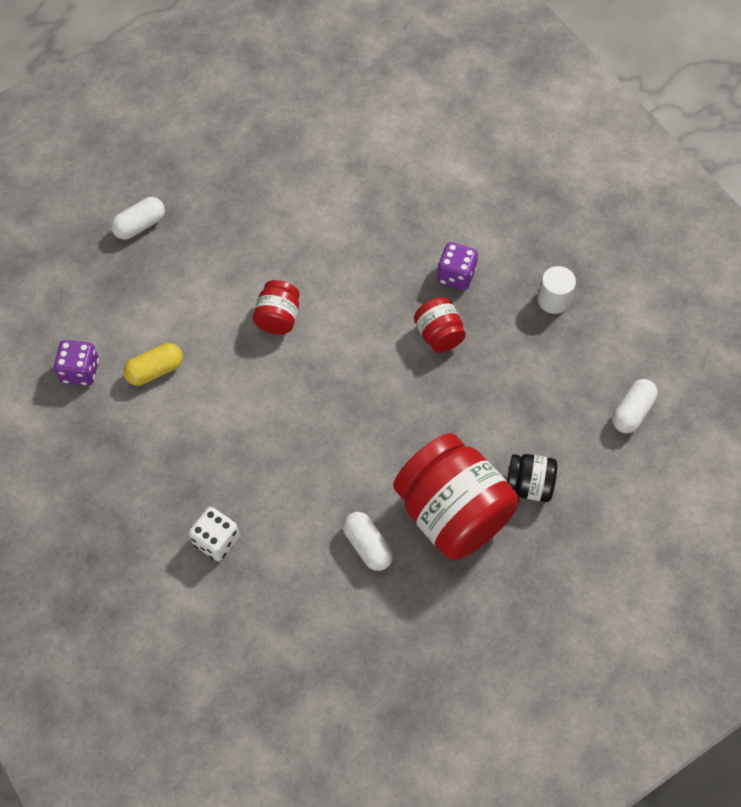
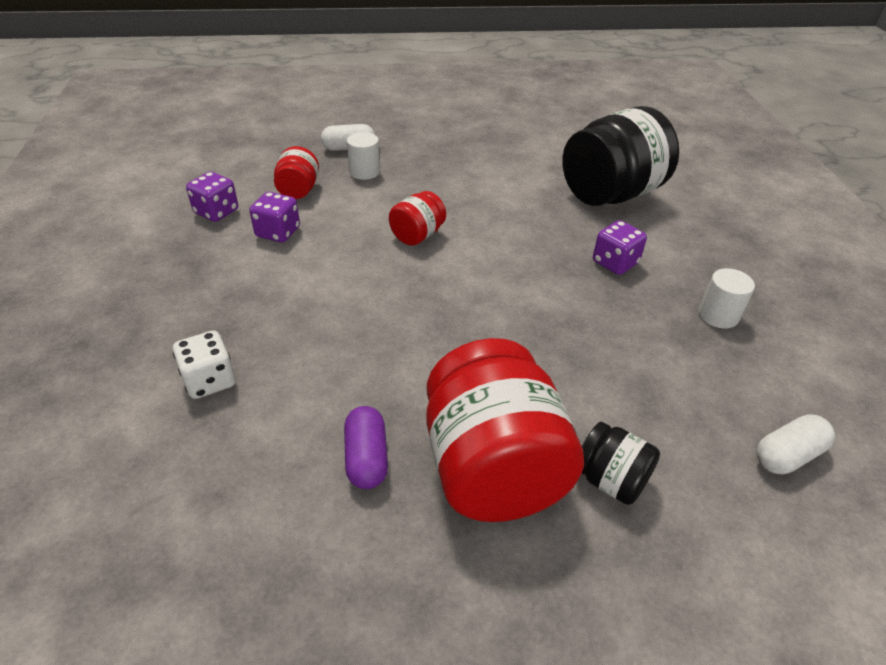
camera: 25 degrees right, 20 degrees down
yellow capsule [123,343,183,386] -> purple dice [249,192,300,243]
white capsule [343,512,393,571] -> purple capsule [344,406,388,489]
red jar [414,297,466,353] -> red jar moved to [274,146,319,199]
none -> white cylinder [347,132,380,180]
none -> black jar [563,106,679,206]

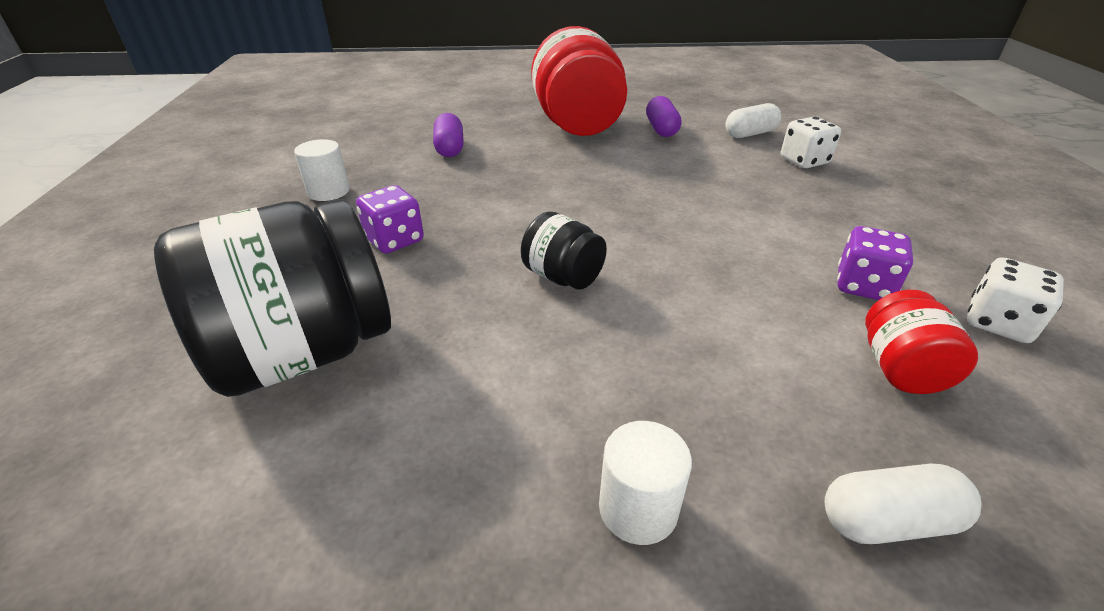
camera: 175 degrees left, 5 degrees down
purple dice [186,172,238,222] -> white dice [967,257,1064,343]
white cylinder [347,132,380,180] -> white cylinder moved to [599,421,692,545]
red jar [389,191,446,246] -> none
black jar [582,422,660,505] -> black jar moved to [521,212,607,289]
white capsule [756,414,835,474] -> white capsule moved to [725,103,781,138]
none -> purple capsule [433,113,464,157]

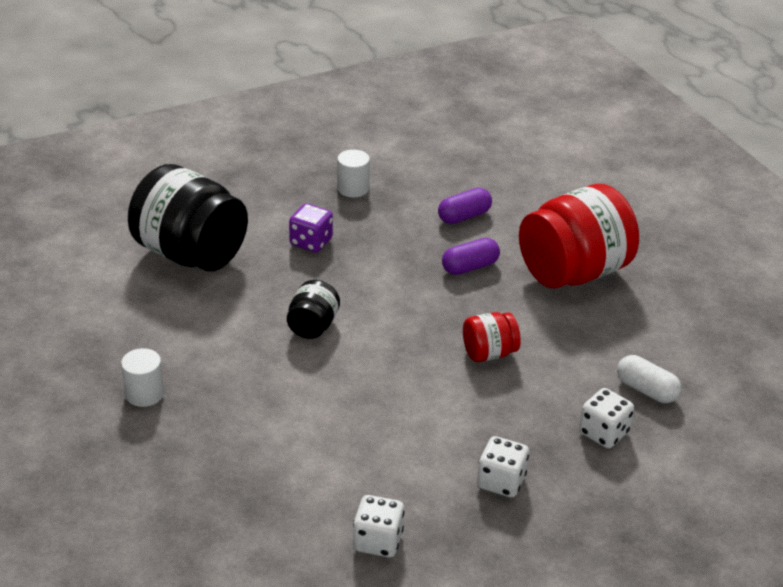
camera: 65 degrees right, 0 degrees up
purple capsule [646,96,682,137] -> purple capsule moved to [442,238,500,275]
white capsule [824,463,982,544] -> none
purple dice [837,226,913,300] -> none
red jar [865,290,978,394] -> red jar moved to [463,312,521,362]
none -> white dice [477,436,529,497]

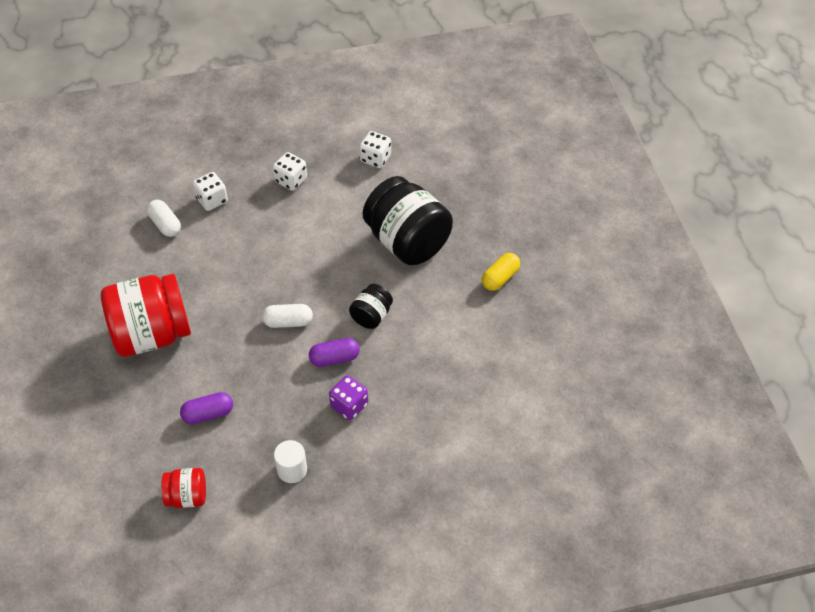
camera: 165 degrees left, 15 degrees up
white cylinder [121,348,164,407] -> yellow capsule [482,253,520,291]
black jar [128,164,248,271] -> black jar moved to [363,176,453,265]
purple capsule [442,238,500,275] -> purple capsule moved to [309,338,360,367]
red jar [463,312,521,362] -> red jar moved to [161,468,206,508]
none -> white capsule [262,304,313,328]

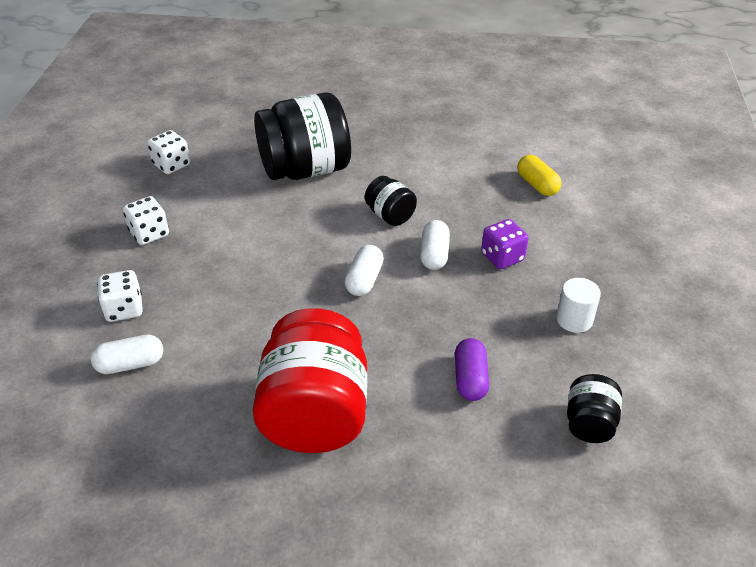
camera: 70 degrees left, 10 degrees down
red jar [161,468,206,508] -> black jar [567,374,622,443]
purple capsule [309,338,360,367] -> white capsule [420,220,450,270]
yellow capsule [482,253,520,291] -> yellow capsule moved to [517,155,562,196]

